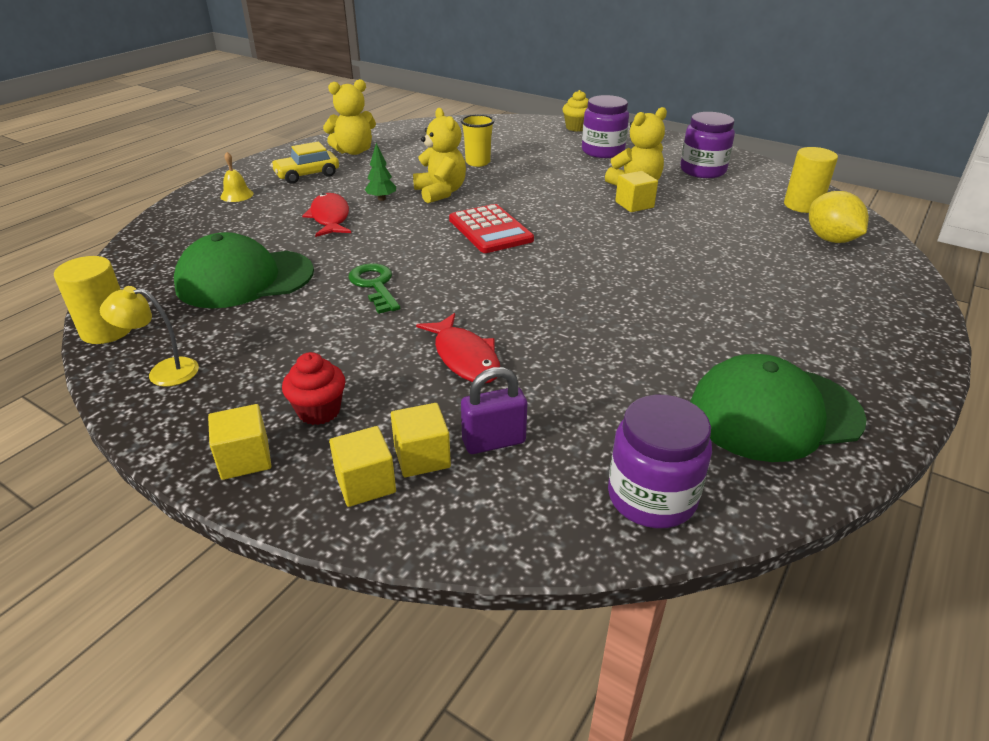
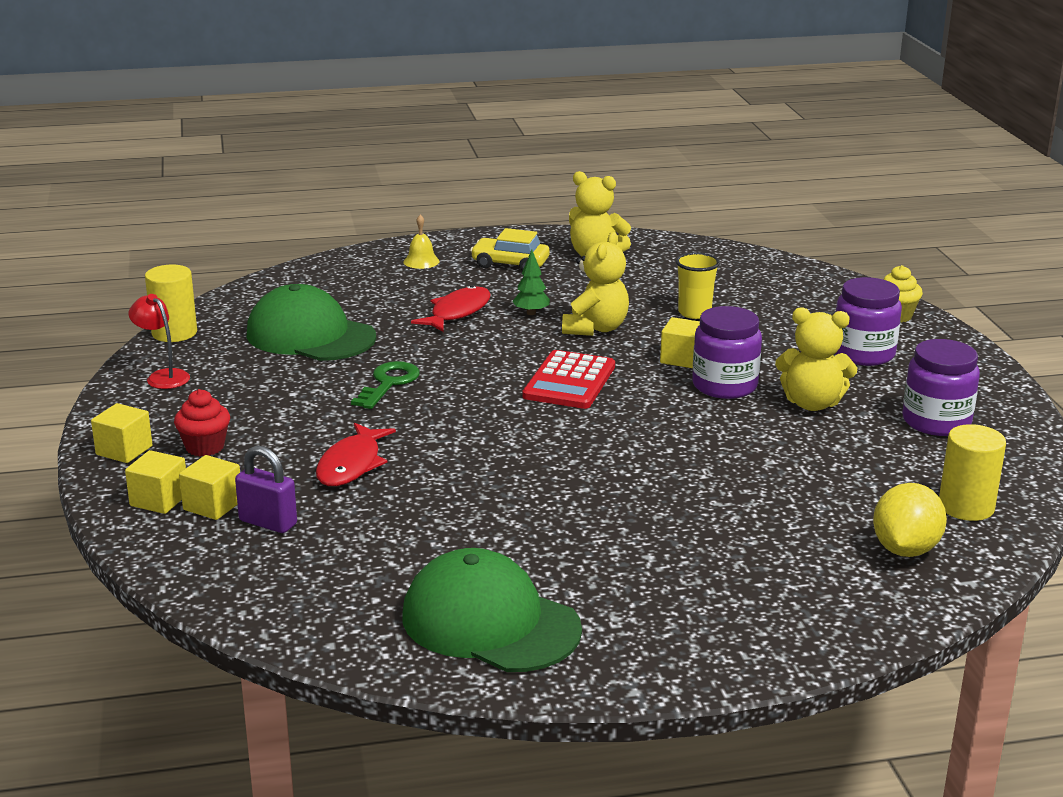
camera: 45 degrees right, 10 degrees down
yellow lamp [100,286,199,387] -> red lamp [129,294,190,389]
purple jar [608,395,712,528] -> purple jar moved to [692,306,762,399]
yellow cube [615,171,658,212] -> yellow cube moved to [660,317,700,368]

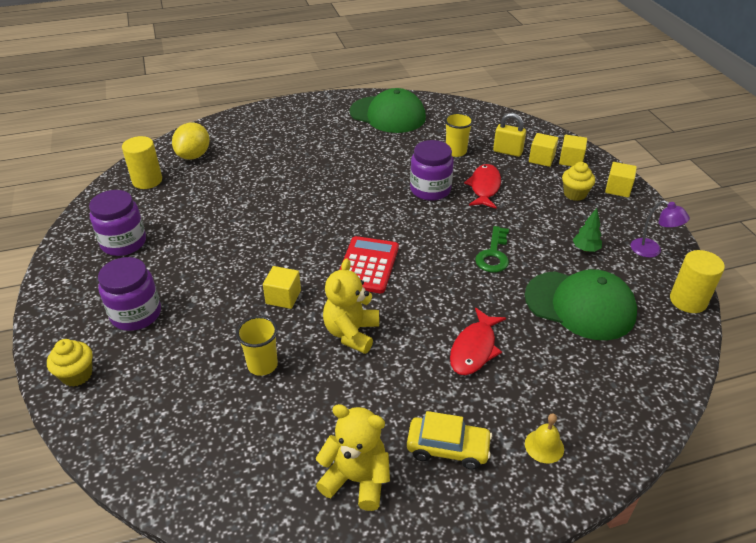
camera: 175 degrees right, 15 degrees up
red lamp [129,294,190,389] -> purple lamp [631,200,690,258]
red cupcake [174,389,230,457] -> yellow cupcake [562,162,595,201]
purple padlock [235,446,297,533] -> yellow padlock [493,113,526,157]
green tree [512,250,550,315] -> green tree moved to [573,208,602,252]
purple jar [692,306,762,399] -> purple jar moved to [410,140,454,201]
yellow teddy bear [775,307,857,411] -> none
none -> yellow cup [445,113,473,157]

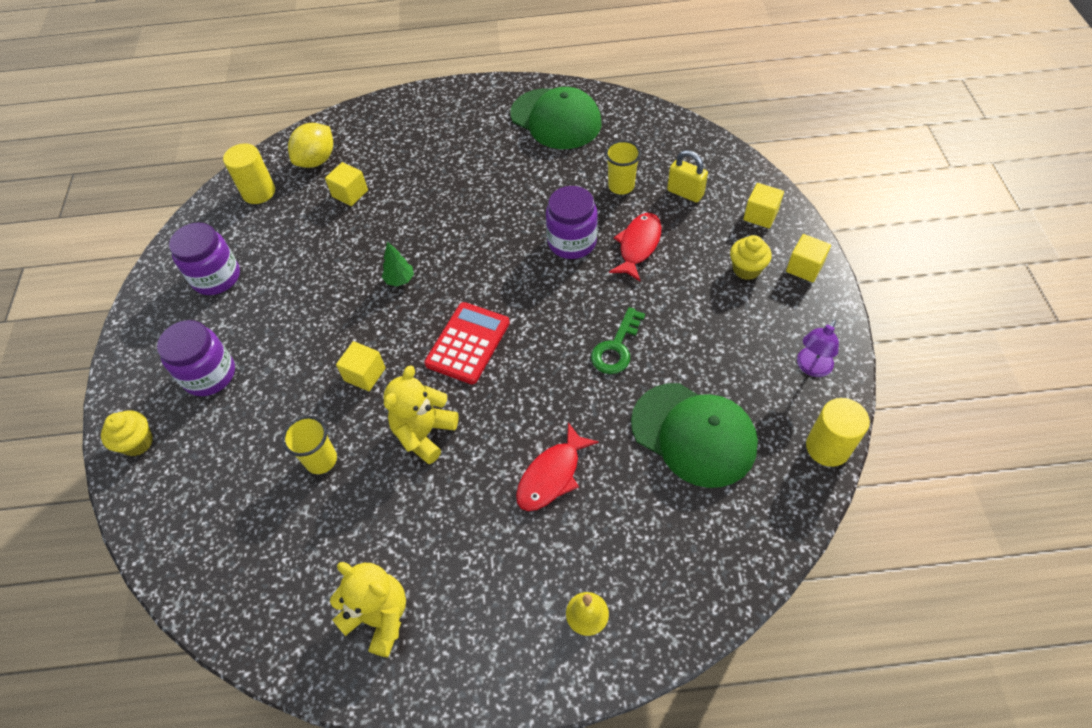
camera: 15 degrees right, 15 degrees up
yellow car [407,411,492,470] -> none
yellow cube [529,133,559,167] -> yellow cube moved to [325,162,368,206]
green tree [573,208,602,252] -> green tree moved to [382,241,414,286]
purple lamp [631,200,690,258] -> purple lamp turned 75 degrees clockwise [797,320,839,377]

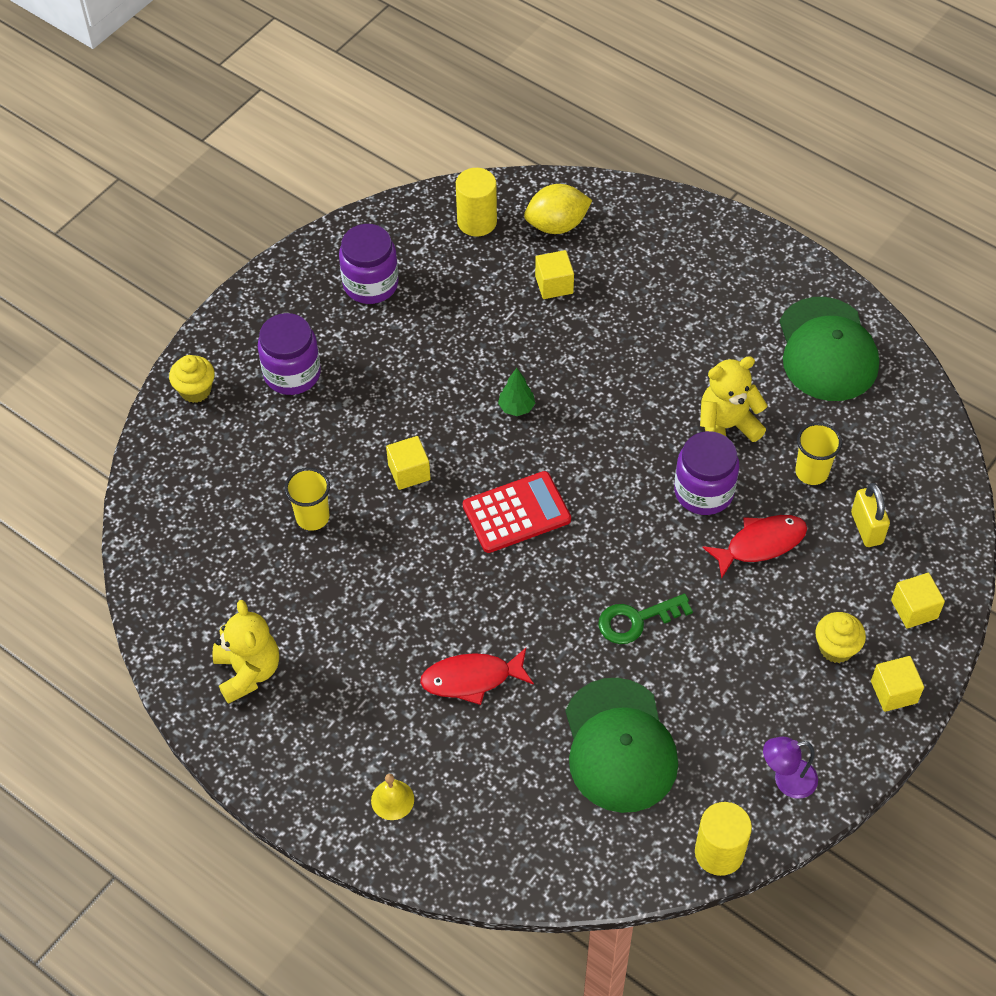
camera: 40 degrees right, 0 degrees up
yellow teddy bear [384,366,459,464] -> yellow teddy bear moved to [700,356,768,442]

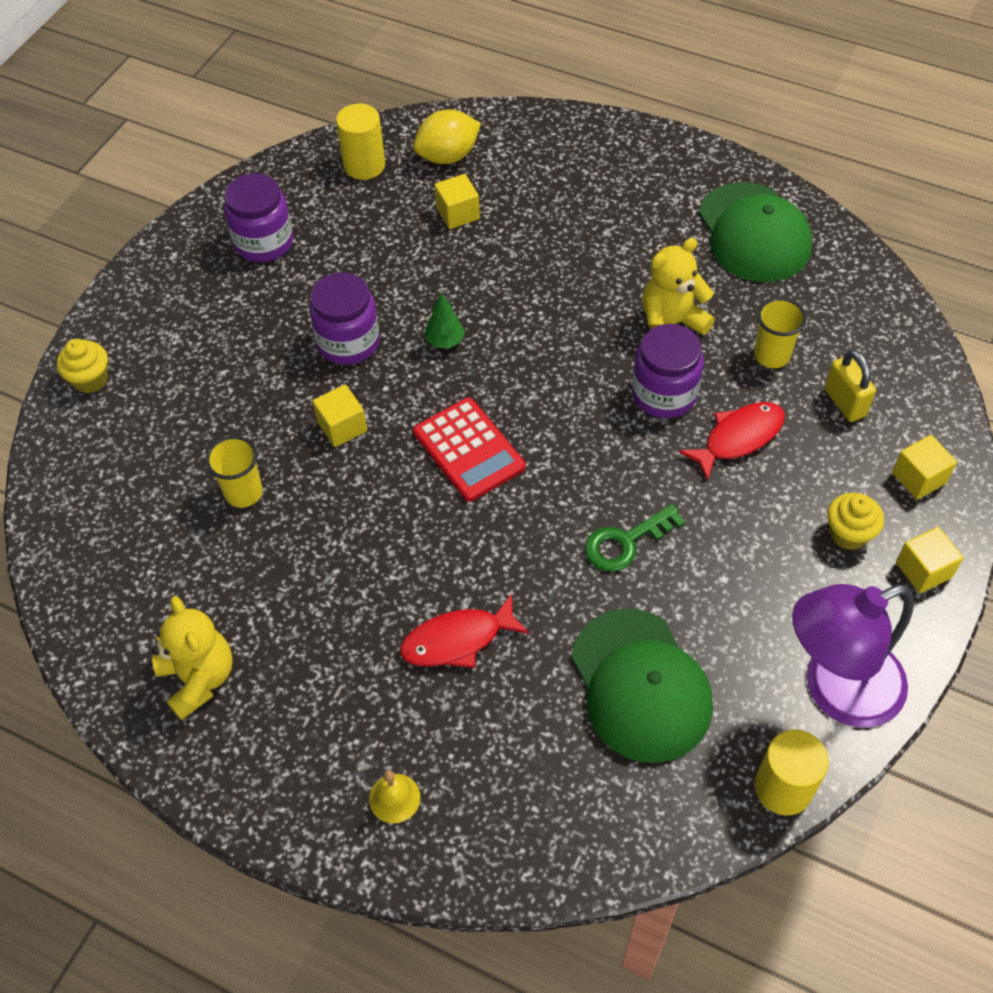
camera: 10 degrees left, 0 degrees up
purple jar [258,313,321,395] -> purple jar moved to [309,272,380,365]
red calculator [463,471,571,553] -> red calculator turned 90 degrees clockwise [413,398,526,502]
purple lamp [763,737,818,799] -> purple lamp [792,584,914,727], size x2.03

